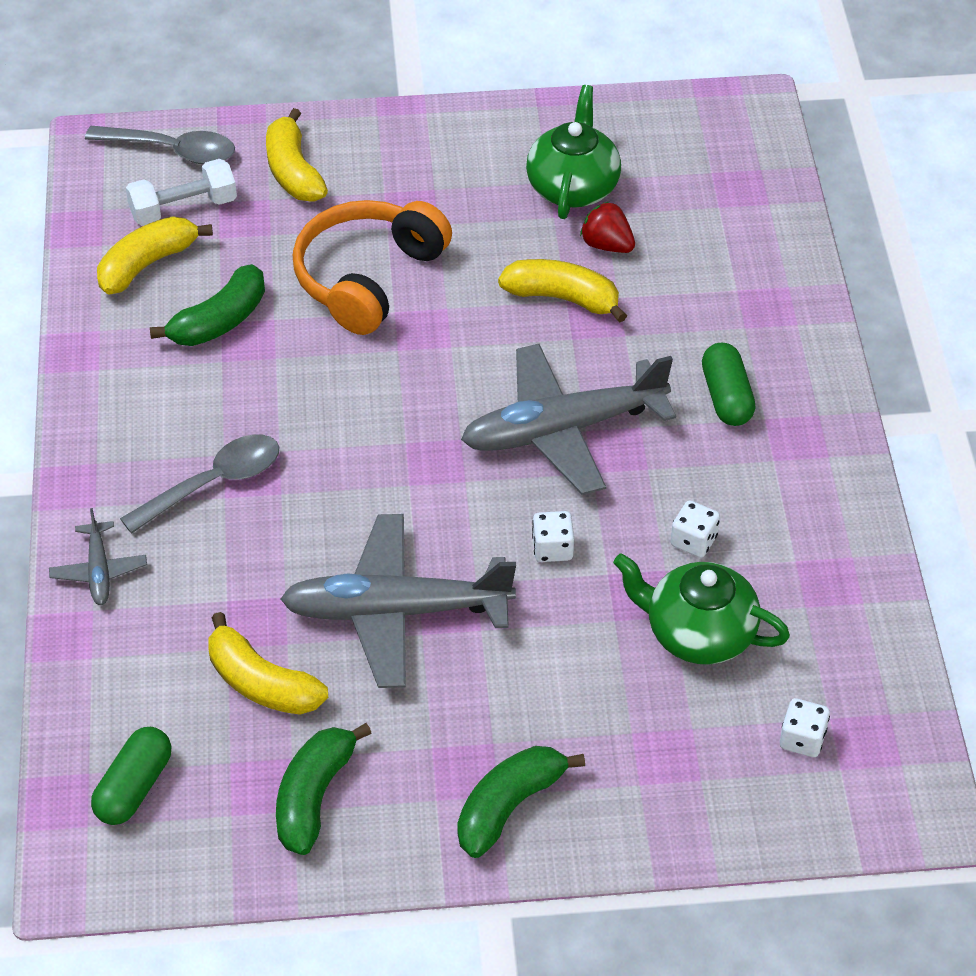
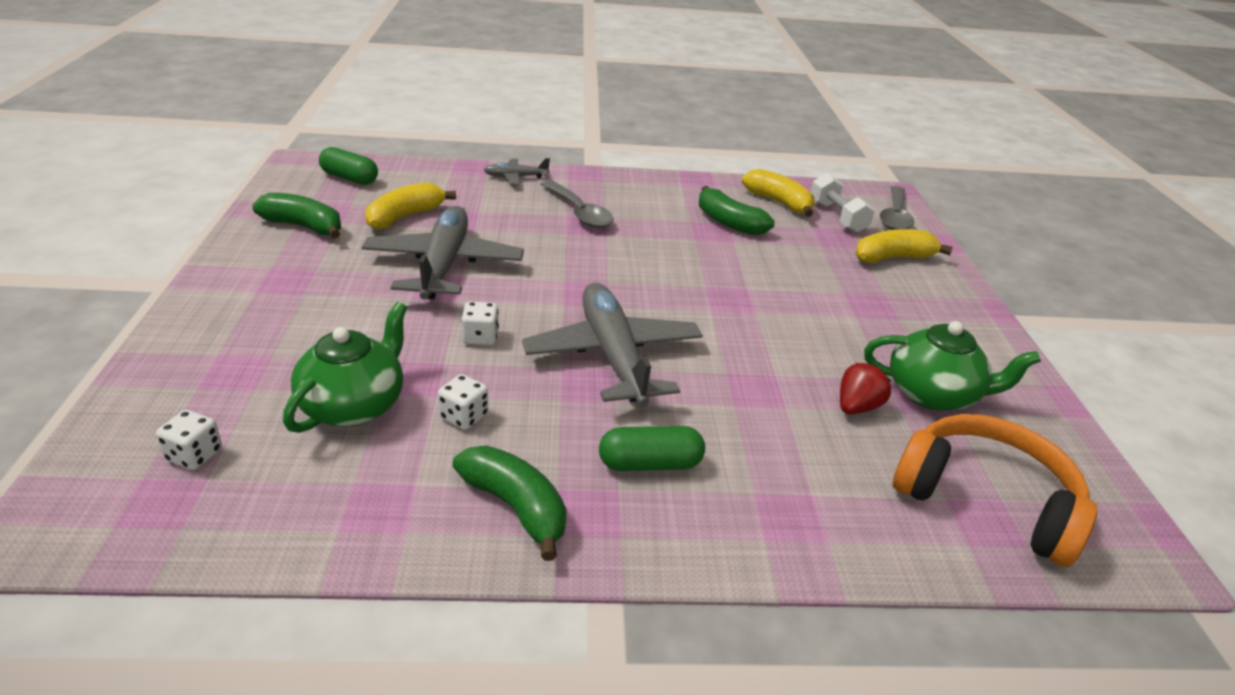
camera: 90 degrees right, 15 degrees down
orange headphones [293,200,452,335] -> orange headphones moved to [893,414,1097,567]
green banana [457,746,585,858] -> green banana moved to [453,445,567,561]
yellow banana [498,259,627,323] -> none

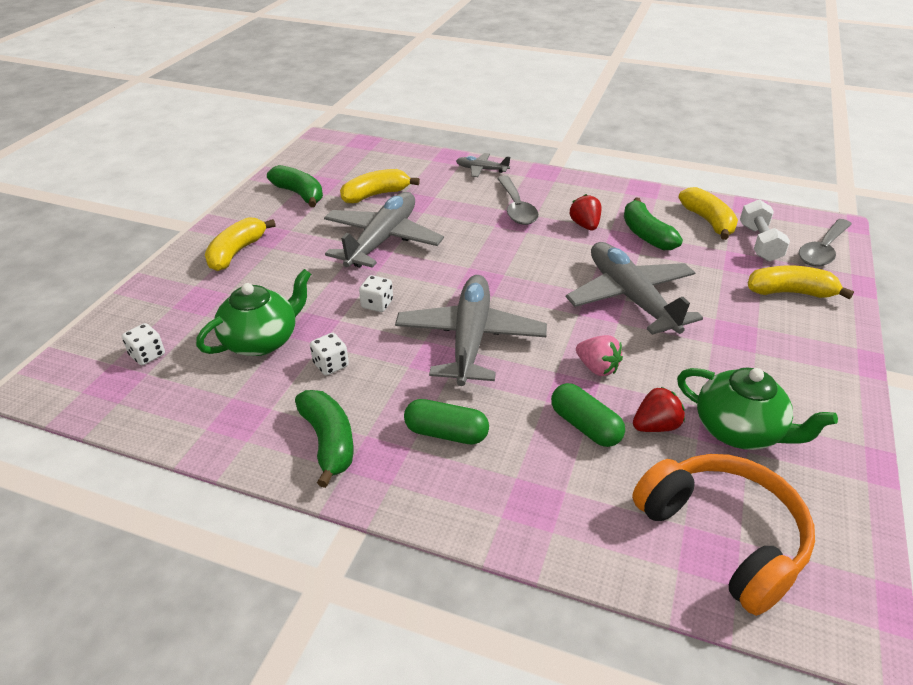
camera: 25 degrees right, 5 degrees up
green capsule [319,147,378,185] -> green capsule moved to [551,383,625,447]
none -> yellow banana [205,217,276,271]
none -> grey plane [566,242,703,335]
none -> red strawberry [570,194,602,230]
none -> pink strawberry [576,335,623,376]

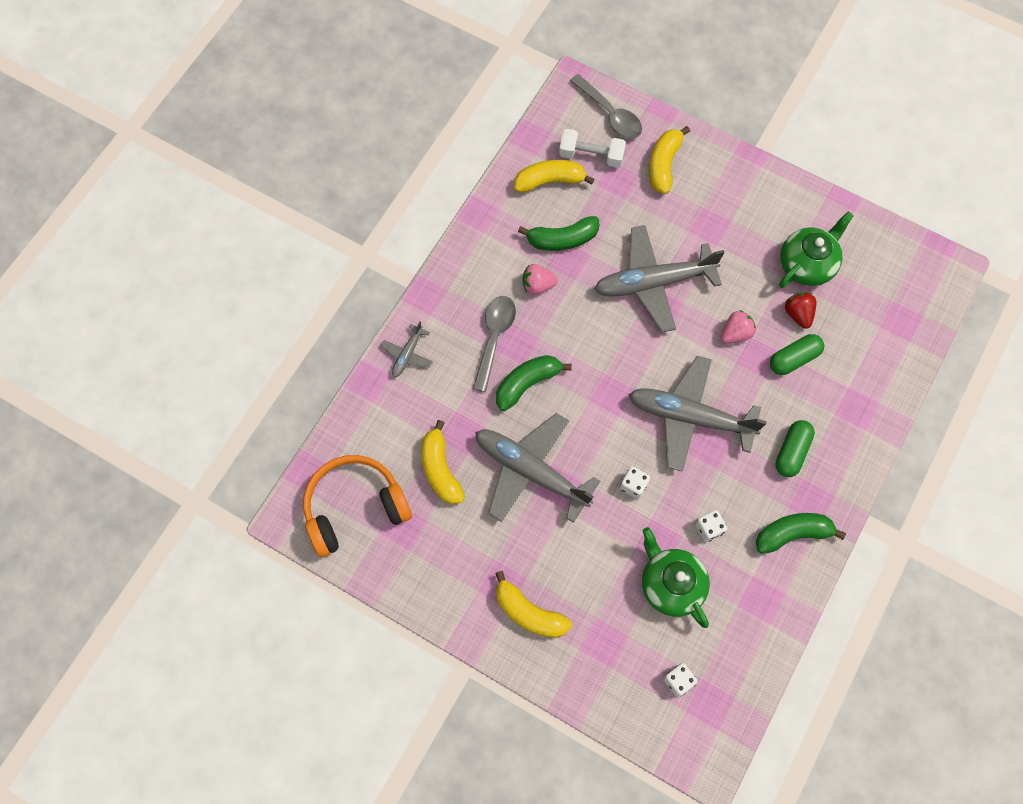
camera: 80 degrees left, 30 degrees up
green banana [267,165,323,207] -> green banana moved to [496,355,572,411]
grey spoon [497,176,539,225] -> grey spoon turned 75 degrees counterclockwise [473,296,516,392]
red strawberry [570,194,602,230] -> pink strawberry [522,264,558,295]
orange headphones [632,454,815,616] -> orange headphones moved to [303,455,412,557]

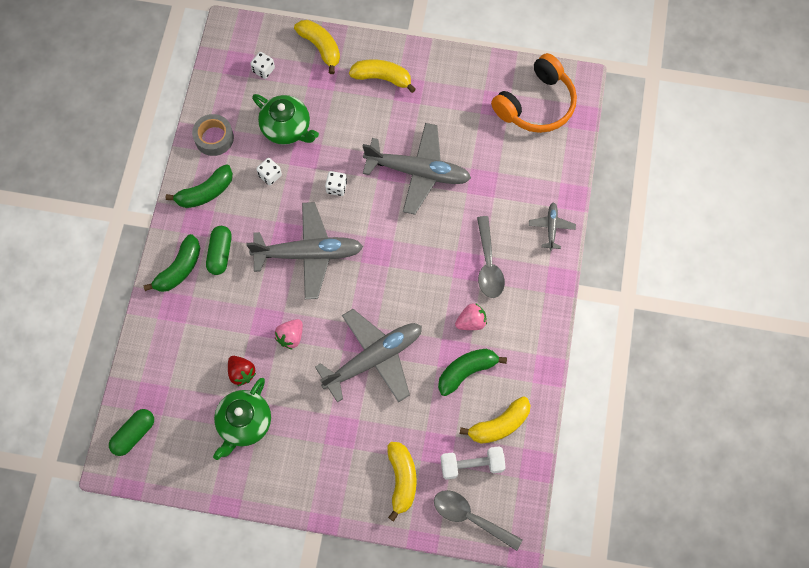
camera: 160 degrees right, 0 degrees up
yellow banana [421,420,465,504] -> yellow banana moved to [294,20,340,74]
green banana [496,355,572,411] -> green banana moved to [144,234,200,292]
green capsule [770,334,824,375] -> green capsule moved to [109,409,154,456]
none -> grey tape [192,114,234,156]

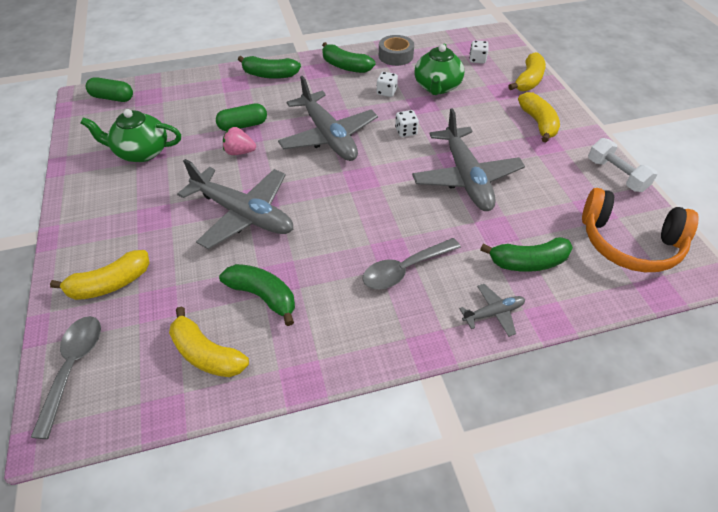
camera: 65 degrees right, 20 degrees down
green capsule [206,226,232,275] -> green capsule moved to [216,103,267,131]
red strawberry [228,356,256,386] -> none
white dumbbell [441,446,506,480] -> white dumbbell moved to [588,138,658,192]
pink strawberry [455,303,487,330] -> none
none -> green banana [480,237,573,272]

